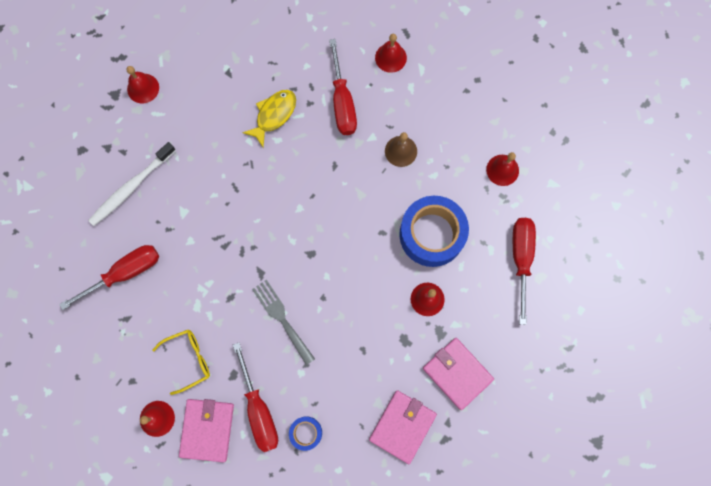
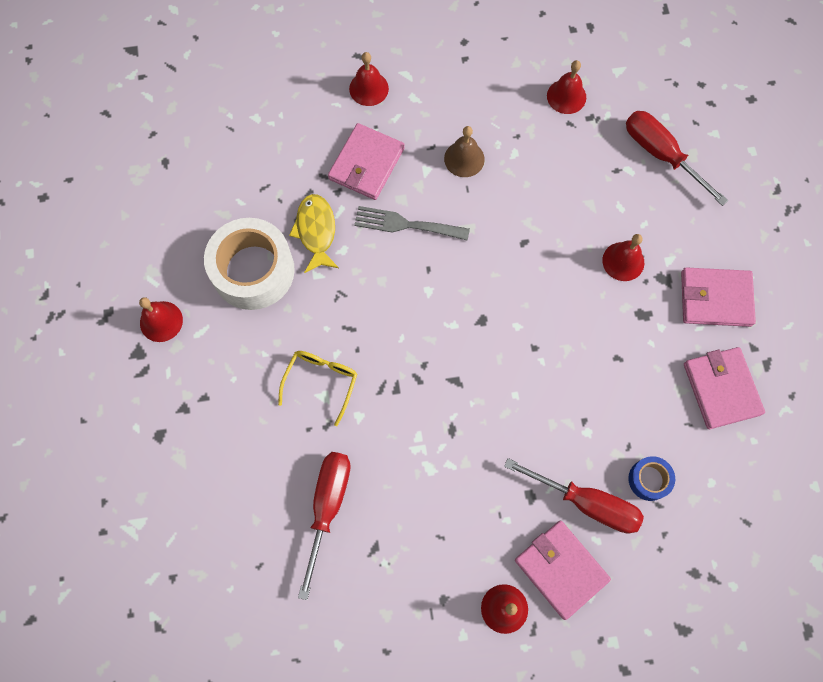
camera: 45 degrees left, 5 degrees down
white toothbrush [88,142,176,226] -> none
yellow glasses [152,330,210,395] -> yellow glasses moved to [278,351,357,426]
grey fork [252,280,315,365] -> grey fork moved to [354,206,470,241]
red screwdriver [329,39,357,135] -> pink wallet [328,123,405,200]
blue tape [399,196,469,267] -> none
none -> white tape [204,218,295,310]

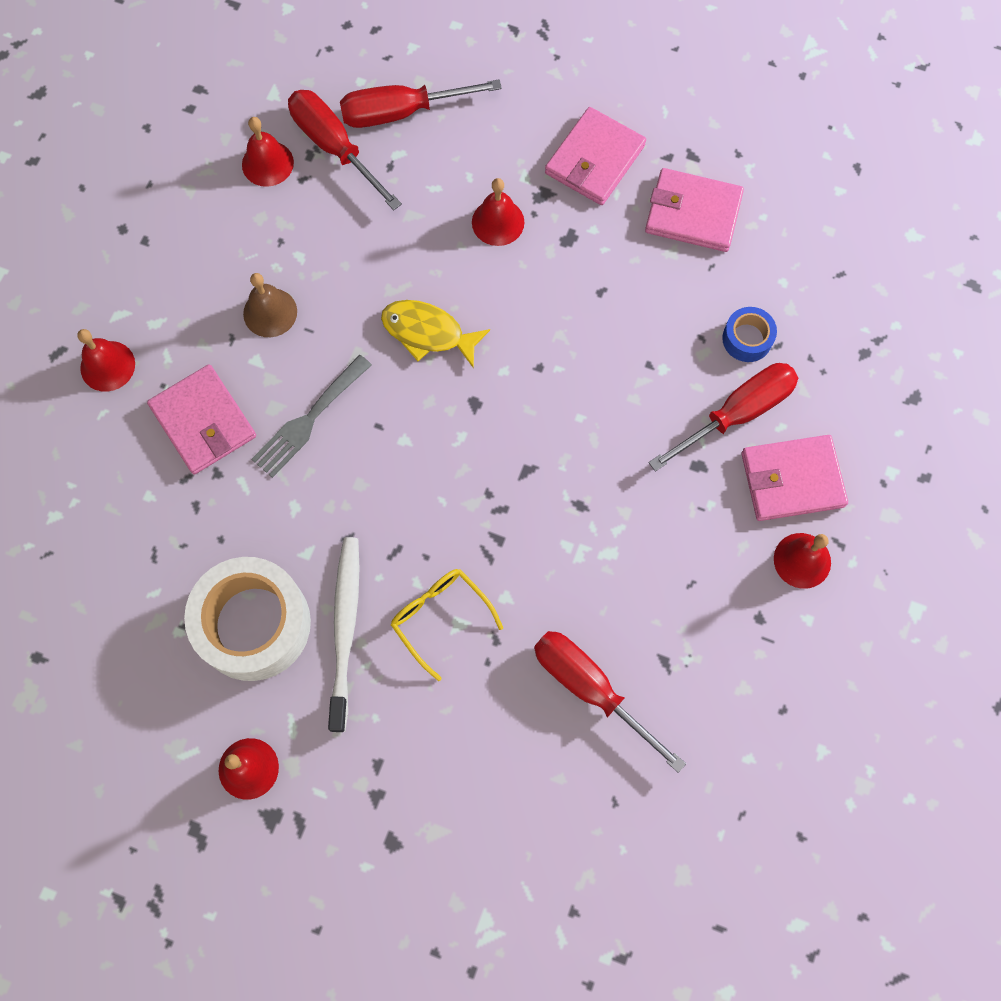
camera: 60 degrees left, 0 degrees up
yellow fish [289,194,339,273] -> yellow fish moved to [381,300,490,368]
none -> red screwdriver [288,90,402,210]
none -> white toothbrush [328,537,359,732]

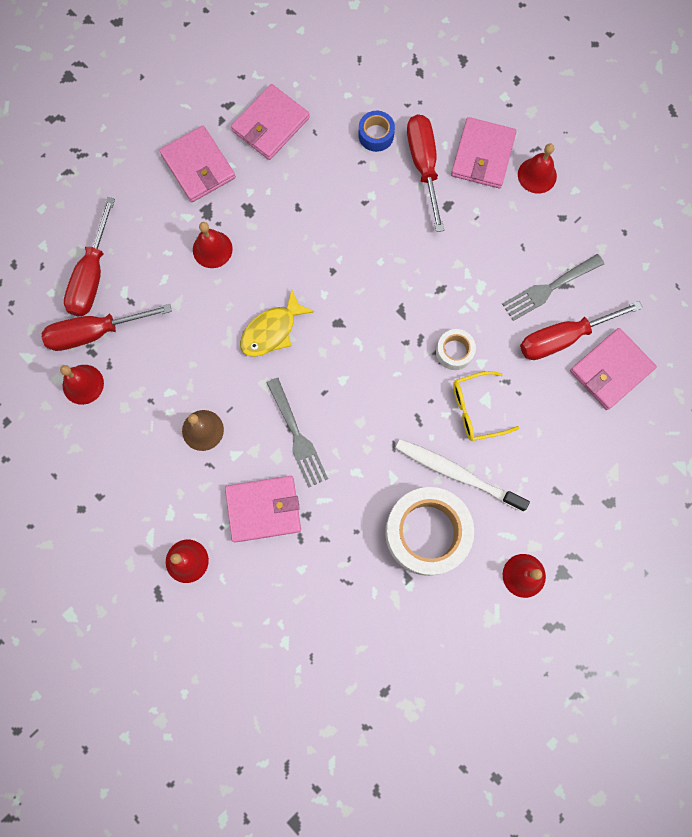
camera: 65 degrees left, 5 degrees up
none -> white tape [436,329,476,370]
none -> grey fork [502,254,604,321]
none -> pink wallet [570,328,657,410]

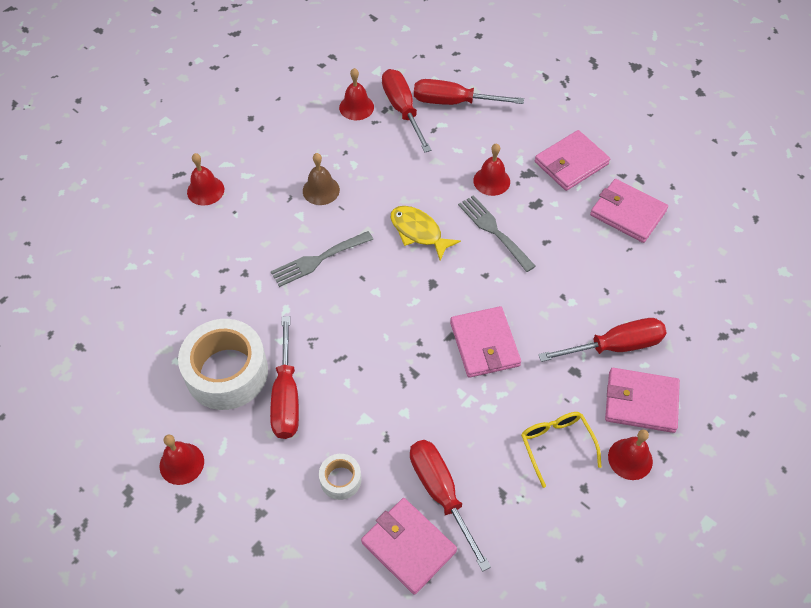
camera: 85 degrees right, 20 degrees down
pink wallet [225,476,301,543] -> pink wallet moved to [450,306,521,378]
blue tape [359,111,395,152] -> none
white toothbrush [395,439,530,512] -> red screwdriver [270,316,299,439]
white tape [436,329,476,370] -> white tape moved to [319,454,361,500]
yellow glasses [453,371,519,441] -> yellow glasses moved to [521,412,602,488]
grey fork [502,254,604,321] -> grey fork moved to [458,195,536,272]

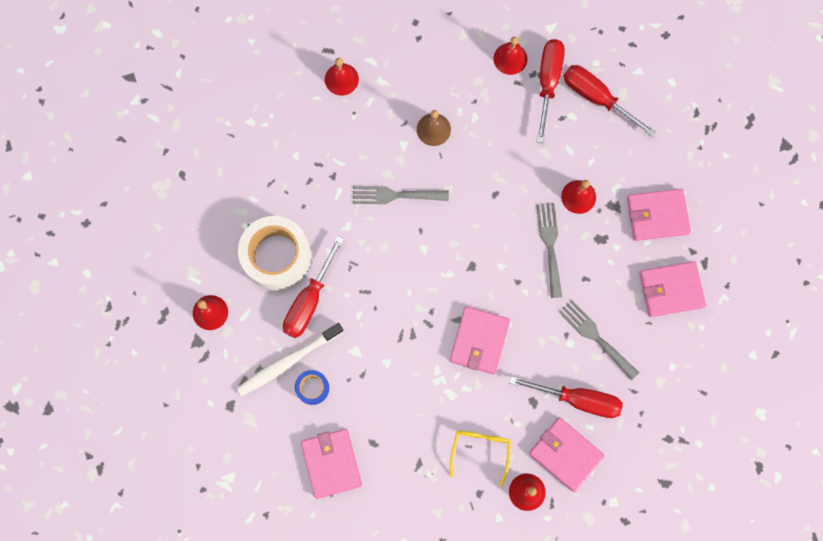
camera: 30 degrees right, 20 degrees up
white tape [319,454,361,500] -> blue tape [295,370,329,405]
yellow fish [391,206,461,261] -> none
red screwdriver [410,440,491,571] -> none
pink wallet [590,179,668,243] -> pink wallet turned 75 degrees counterclockwise [639,261,706,317]
none -> white toothbrush [237,323,344,396]
none -> grey fork [559,300,639,380]

